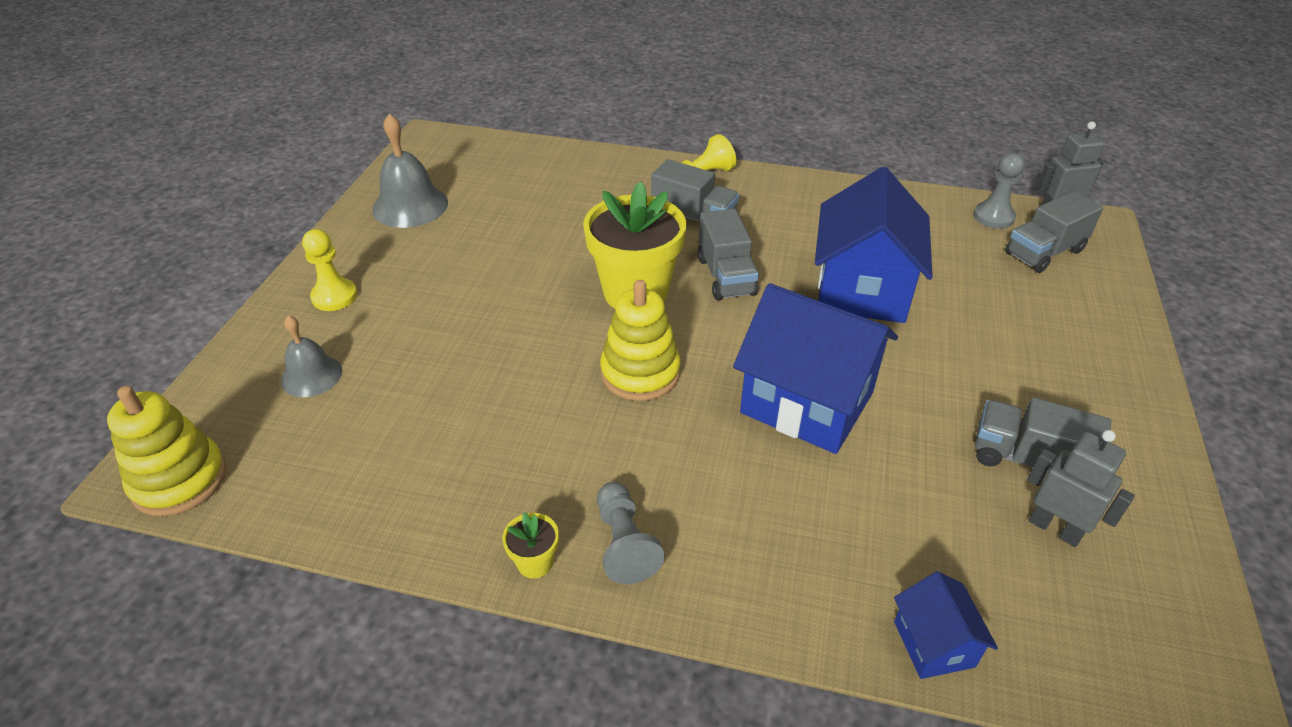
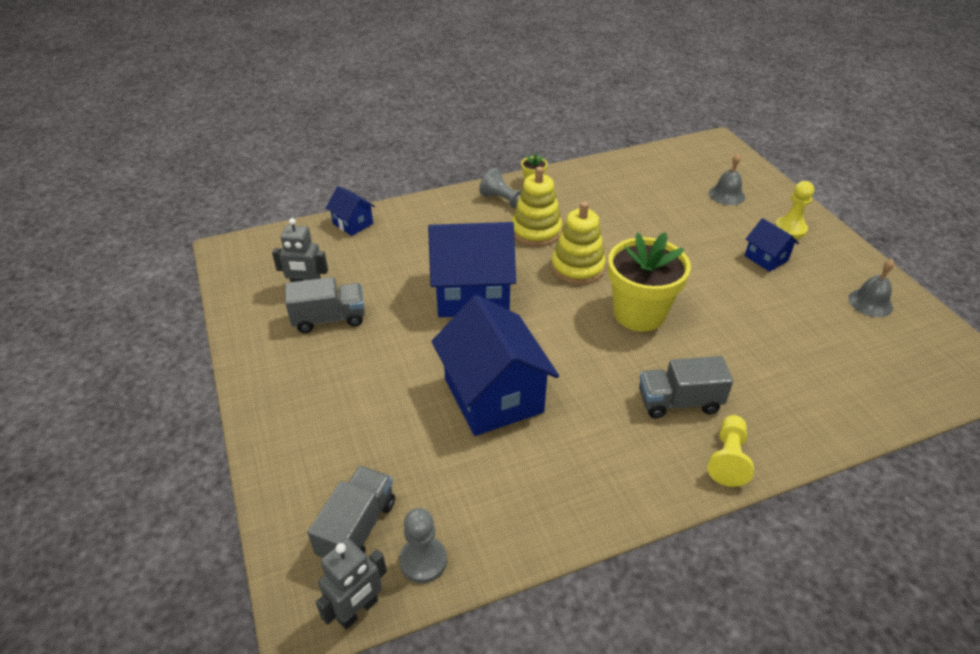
camera: 145 degrees right, 0 degrees up
yellow stacking toy [107,386,226,516] -> yellow stacking toy moved to [511,167,562,247]
grey bell [372,114,448,228] -> grey bell [848,259,894,317], size x0.64
grey truck [698,209,759,300] -> none
none -> blue house [745,218,799,272]

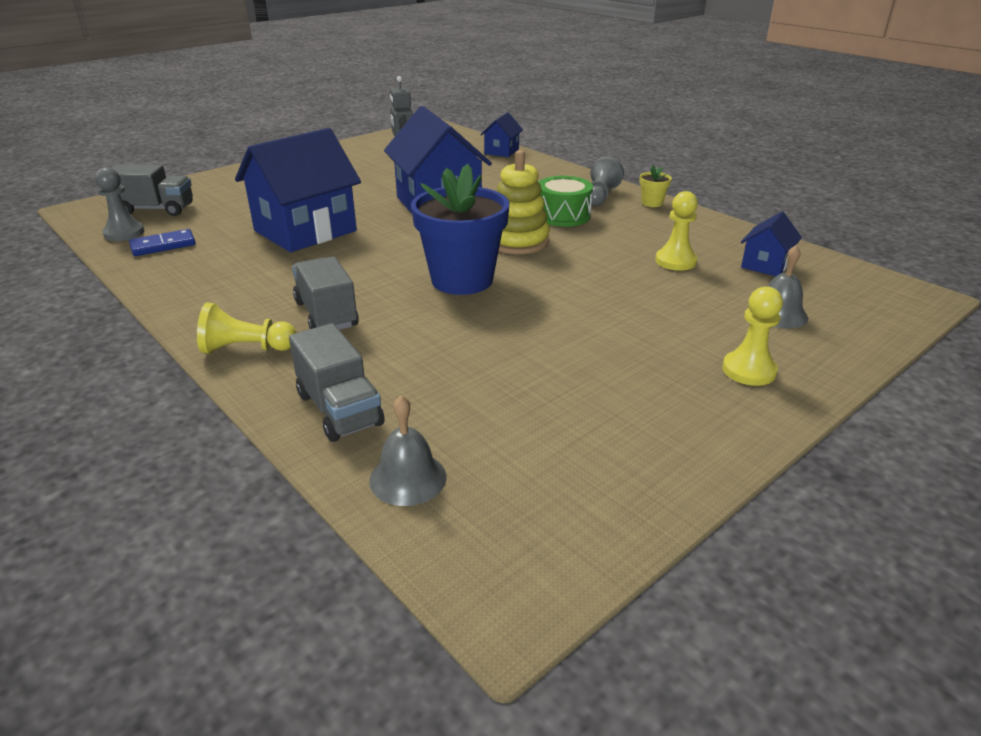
camera: 70 degrees right, 10 degrees down
grey truck [285,277,365,333] -> grey truck moved to [289,323,384,442]
grey robot [316,539,387,630] -> none
yellow stacking toy [511,167,562,247] -> green drum [539,176,593,227]
yellow flower pot [608,232,691,332] -> blue flower pot [411,164,509,295]
blue house [745,218,799,272] -> blue house moved to [741,212,802,276]
grey bell [848,259,894,317] -> grey bell moved to [369,395,447,506]
none -> blue domino [129,229,196,256]
none -> yellow pawn [655,191,698,271]

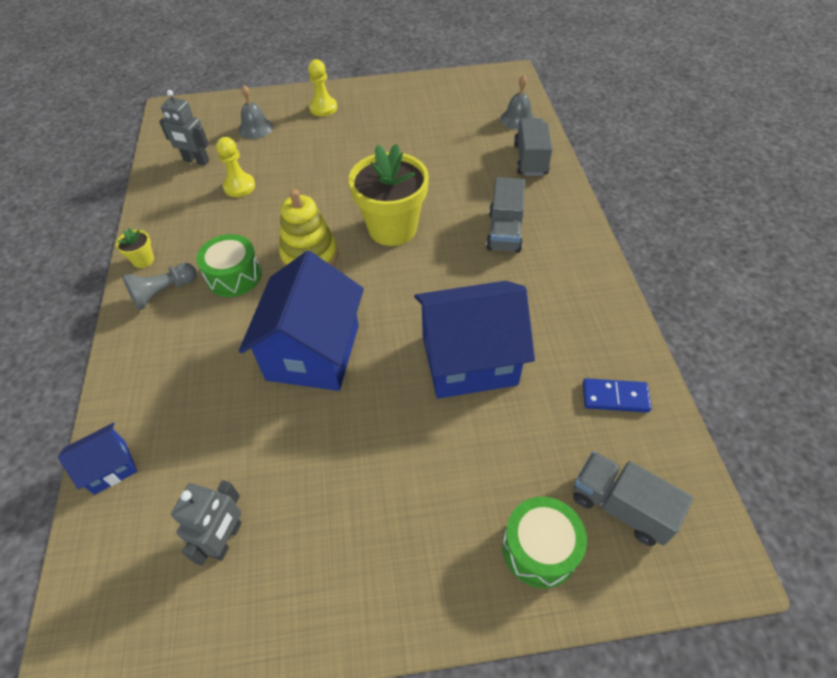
camera: 145 degrees left, 20 degrees up
grey pawn [95,167,144,241] -> none
yellow pawn [197,303,297,354] -> none
blue flower pot [411,164,509,295] -> yellow flower pot [349,144,429,246]
blue house [741,212,802,276] -> grey robot [159,90,209,166]
none -> green drum [502,496,587,588]

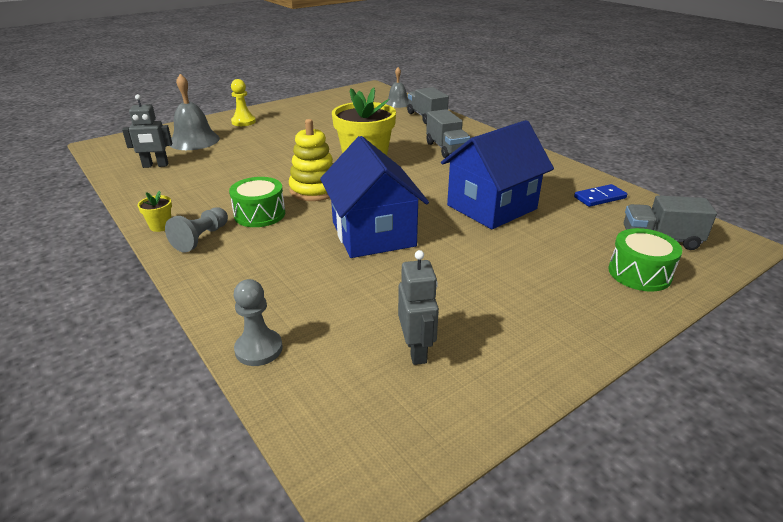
camera: 30 degrees left, 20 degrees down
blue house [58,423,137,495] -> grey pawn [234,279,283,366]
yellow pawn [216,137,255,197] -> none
grey bell [238,85,273,139] -> grey bell [170,74,220,150], size x1.57

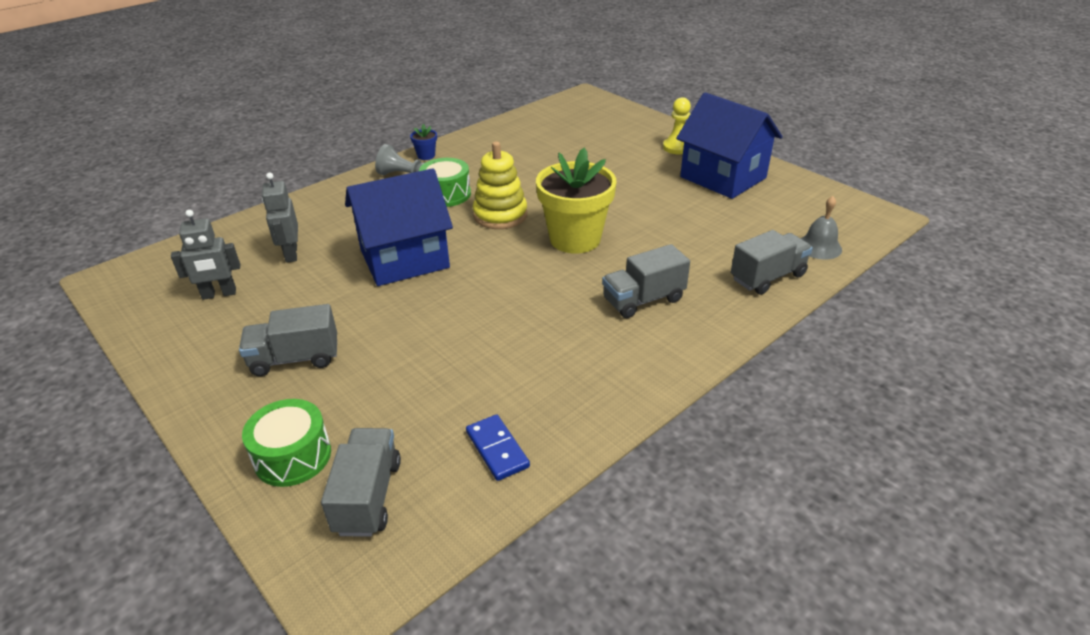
camera: 85 degrees right, 5 degrees up
grey robot [122,94,172,168] -> grey robot moved to [262,173,298,263]
yellow flower pot [137,190,172,232] -> blue flower pot [410,124,437,160]
grey bell [170,74,220,150] -> none
grey pawn [234,279,283,366] -> none
blue house [441,120,554,229] -> blue house moved to [676,92,783,199]
none -> grey truck [239,304,337,376]

